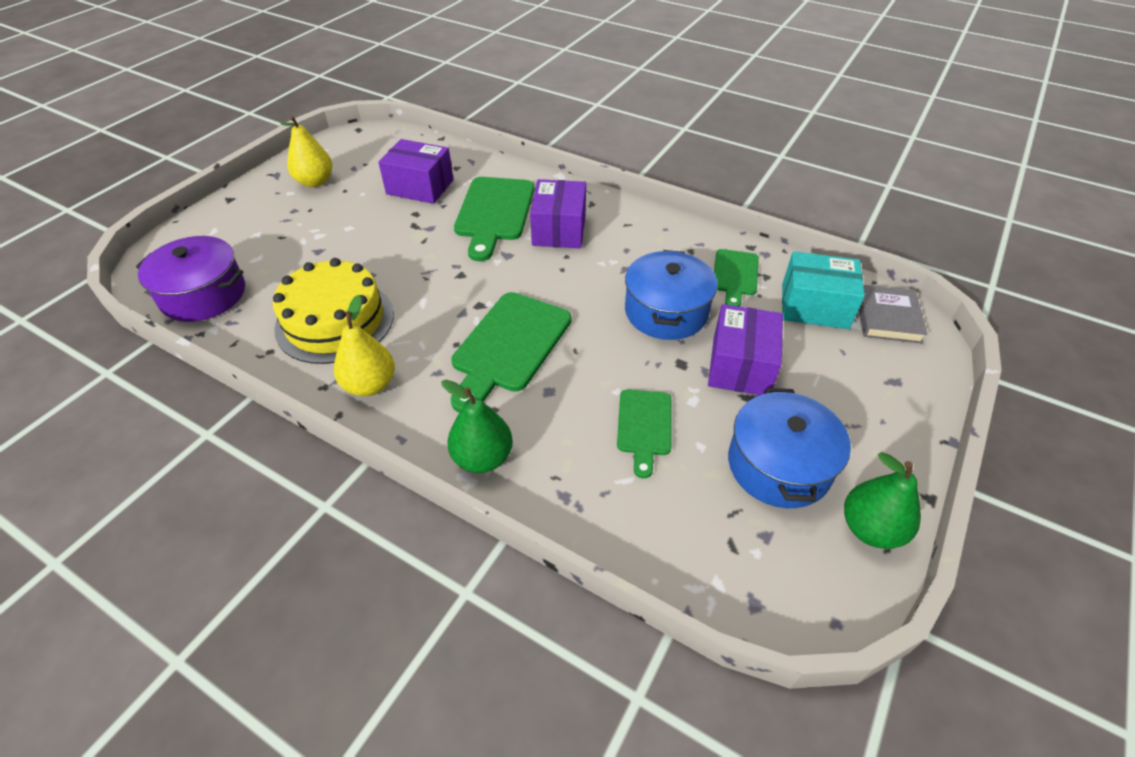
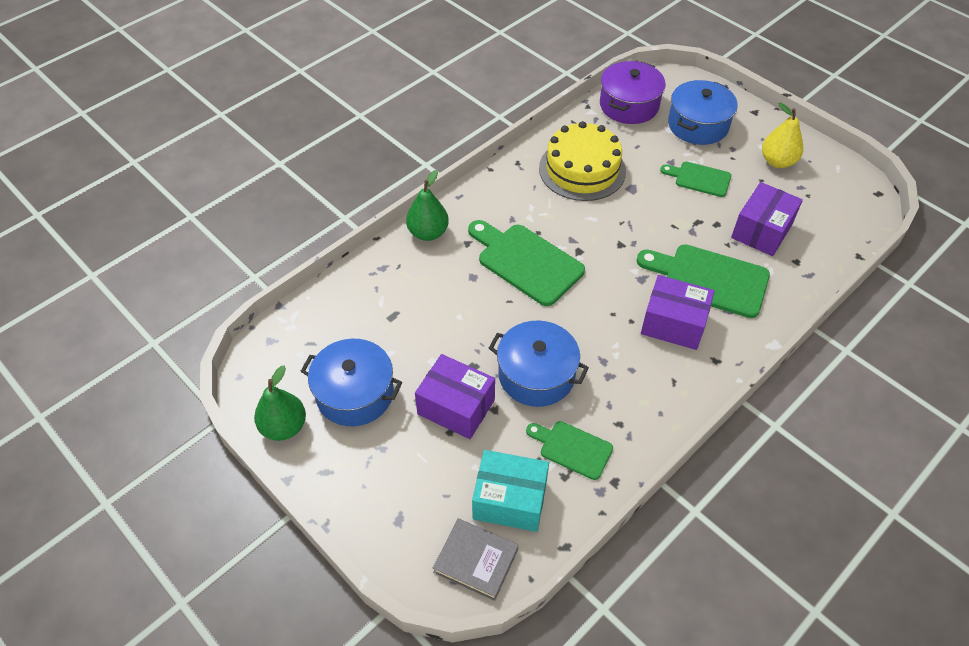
camera: 105 degrees right, 5 degrees up
yellow pear [334,295,395,396] -> none
green cutting board [617,390,672,478] -> green cutting board moved to [660,162,731,197]
turquoise box [782,251,865,329] -> turquoise box turned 75 degrees clockwise [472,450,549,532]
none -> blue pot [668,80,738,145]

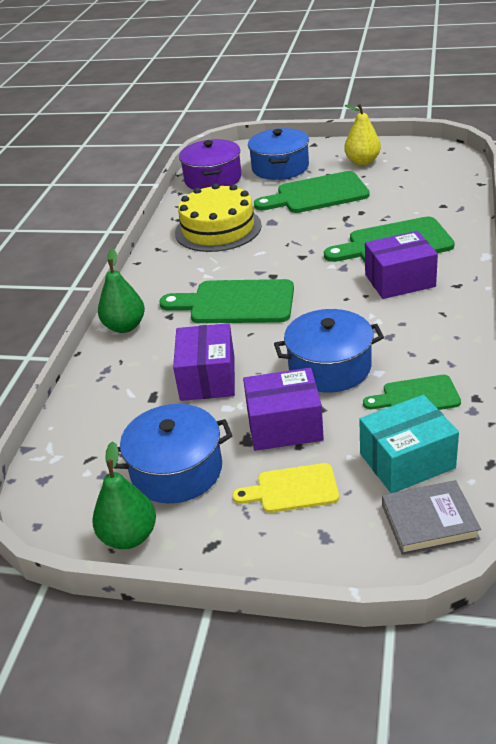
camera: 30 degrees left, 15 degrees down
green cutting board [660,162,731,197] -> green cutting board [254,171,370,213], size x1.71
purple box [731,182,803,256] -> purple box moved to [173,323,235,401]
none -> yellow cutting board [232,463,339,513]

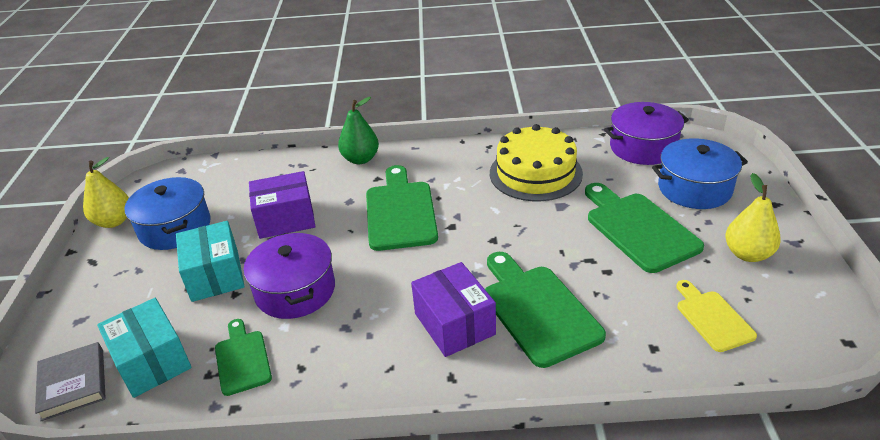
camera: 75 degrees right, 0 degrees up
green pear [92,441,156,549] -> yellow pear [83,157,129,228]
yellow cutting board [232,463,339,513] -> yellow cutting board moved to [676,280,757,352]
purple box [243,368,324,451] -> turquoise box [176,221,245,302]
blue pot [274,309,384,392] -> purple pot [244,233,335,319]

